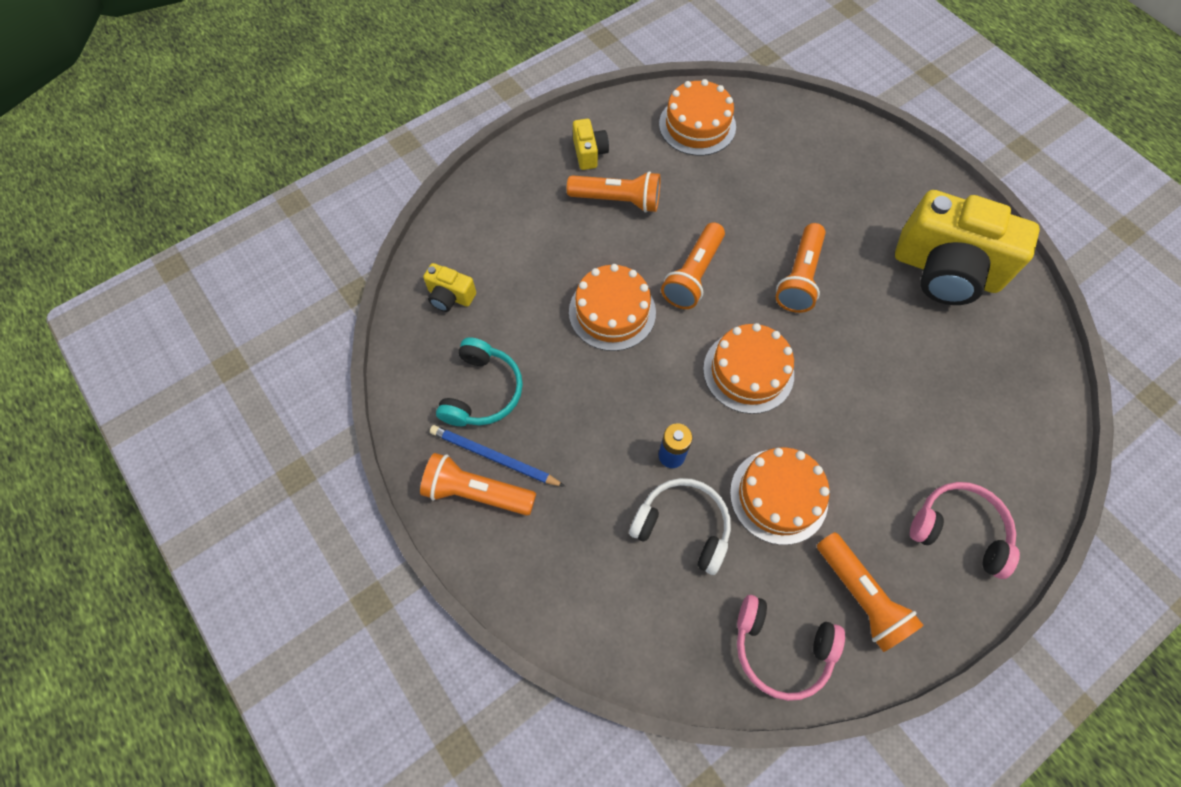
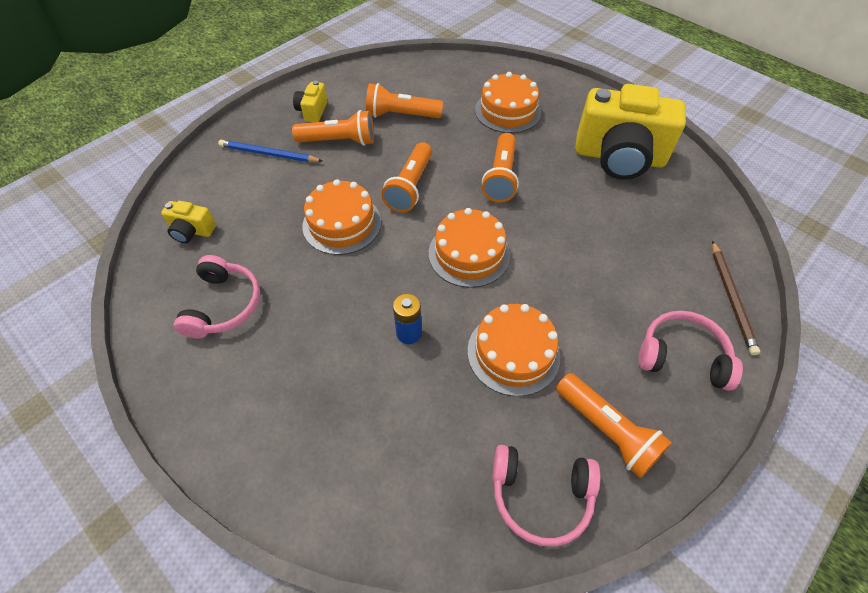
camera: 10 degrees left, 10 degrees down
orange flashlight [420,453,536,516] -> orange flashlight moved to [366,83,443,118]
blue pencil [430,425,565,487] -> blue pencil moved to [218,140,322,162]
turquoise headphones [436,337,523,426] -> pink headphones [174,255,260,338]
yellow camera [573,119,609,170] -> yellow camera turned 150 degrees counterclockwise [293,81,328,122]
white headphones [629,478,731,575] -> none
orange cake [659,79,736,156] -> orange cake moved to [475,72,541,133]
none -> brown pencil [712,241,760,355]

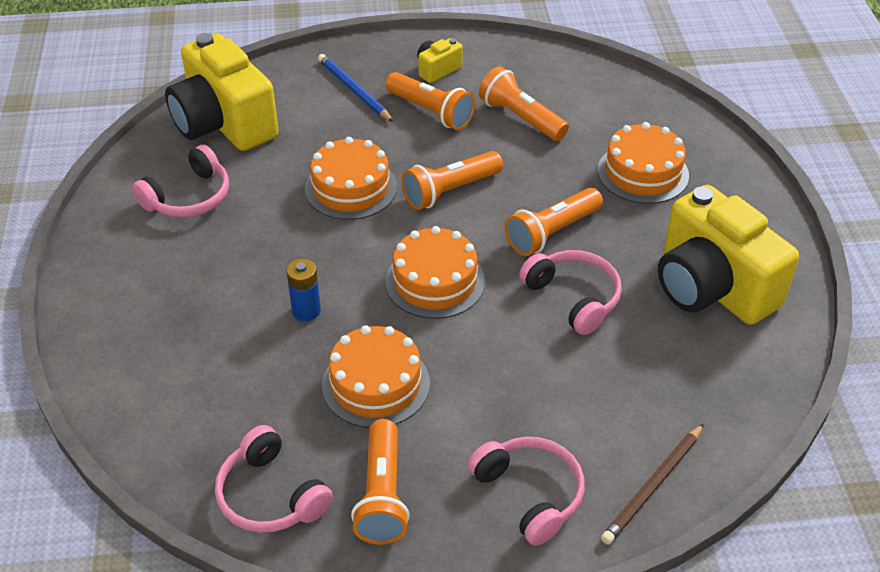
camera: 40 degrees right, 10 degrees down
yellow camera [161,201,216,243] -> yellow camera [165,33,279,151], size x2.33
none -> pink headphones [519,250,622,335]

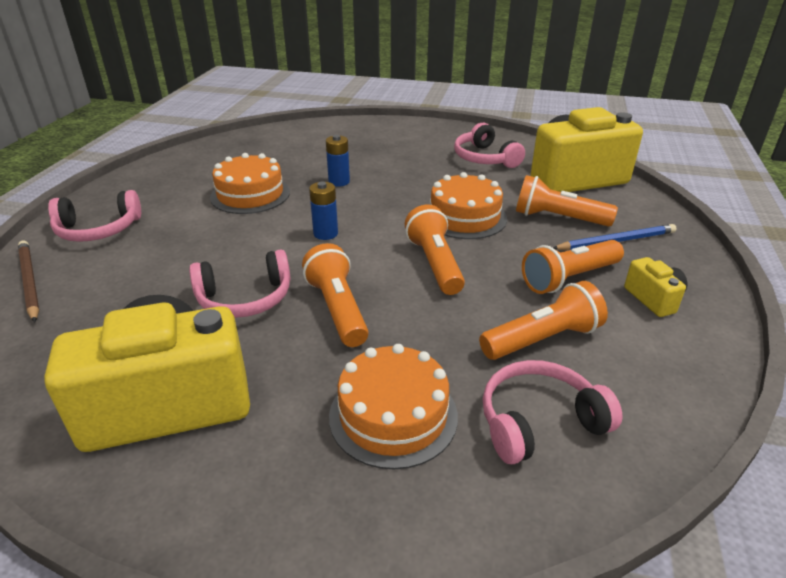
camera: 110 degrees right, 10 degrees down
pink headphones [215,425,333,533] -> pink headphones moved to [483,360,622,464]
orange flashlight [351,419,410,545] -> orange flashlight moved to [516,175,618,227]
orange cake [385,226,485,319] -> blue battery [309,182,338,240]

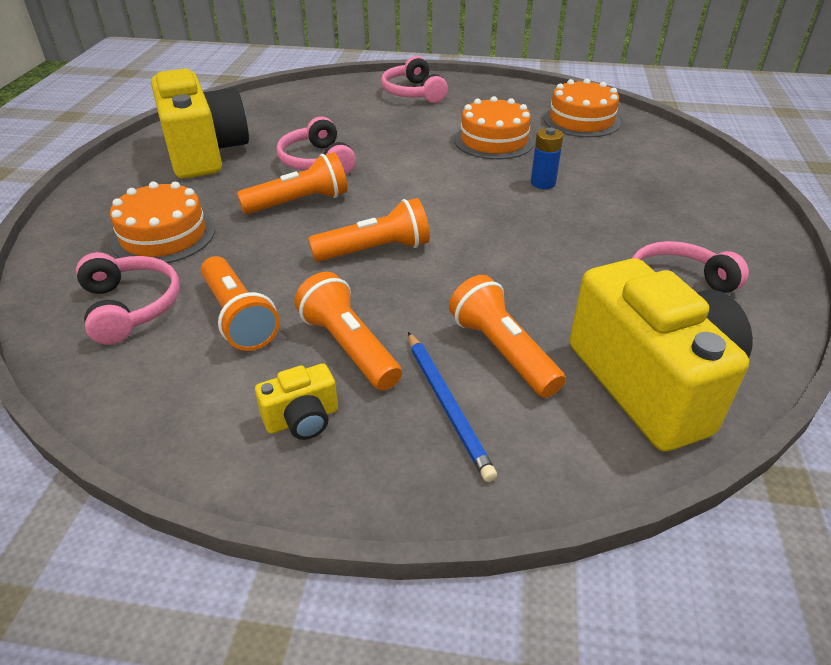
camera: 85 degrees right, 5 degrees up
brown pencil [18,240,39,322] -> none
blue battery [309,182,338,240] -> none
orange cake [430,172,507,239] -> orange cake moved to [543,79,621,137]
orange flashlight [516,175,618,227] -> orange flashlight turned 45 degrees counterclockwise [449,275,566,398]

